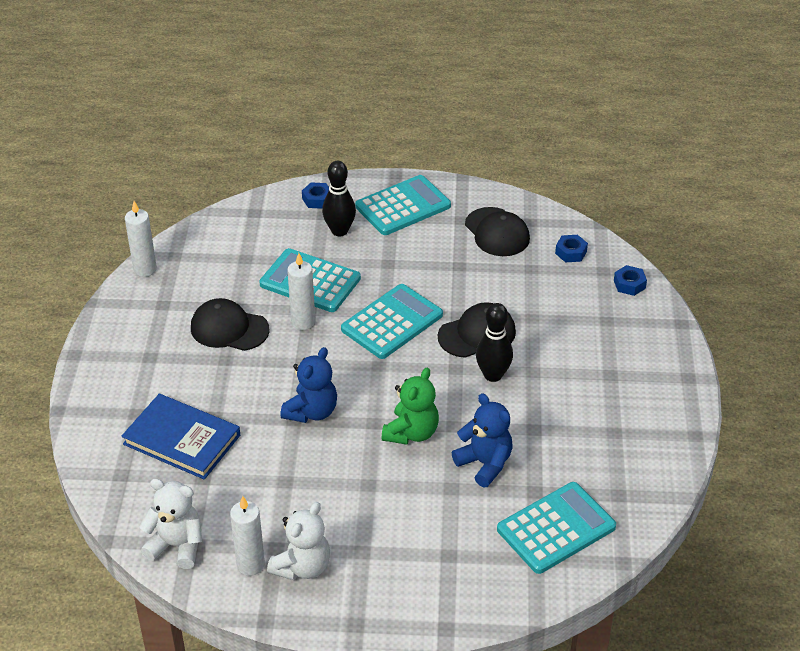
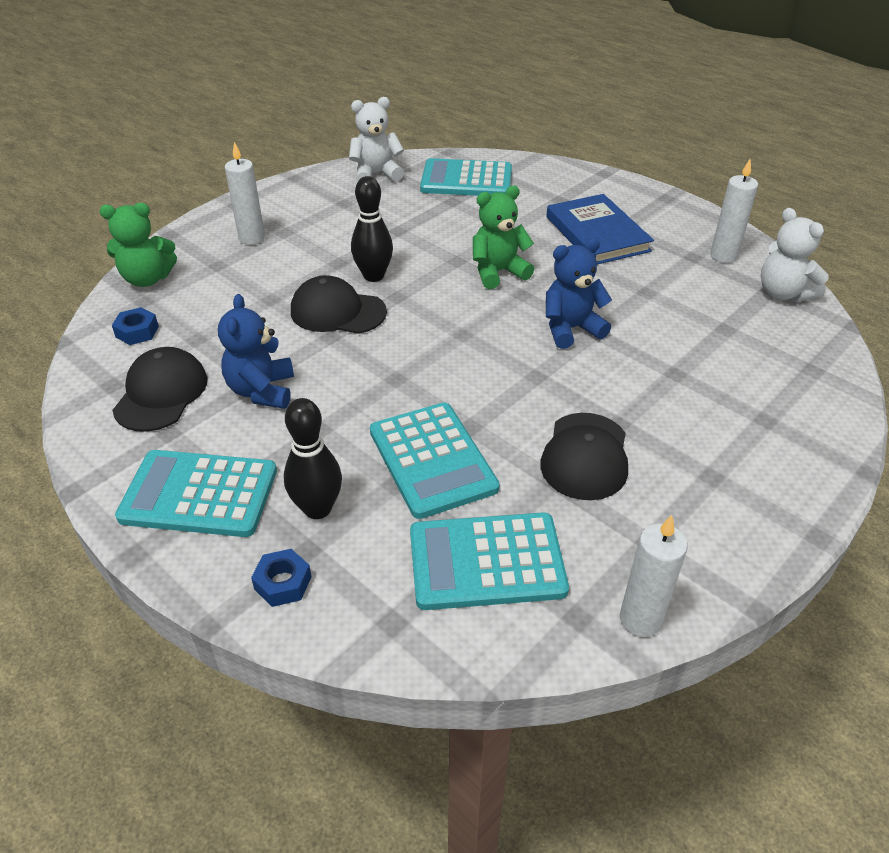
camera: 140 degrees left, 0 degrees up
blue book [121,394,240,479] -> blue book moved to [546,194,654,265]
black cap [191,298,270,351] -> black cap turned 45 degrees clockwise [540,413,628,500]
white teddy bear [267,502,330,580] -> white teddy bear moved to [349,97,404,182]
white candle [287,253,315,330] -> white candle moved to [225,142,265,245]
turquoise calculator [341,284,443,359] -> turquoise calculator moved to [410,513,569,610]
blue teddy bear [452,393,513,487] -> blue teddy bear moved to [218,294,294,409]
blue nut [614,265,647,296] -> green teddy bear [100,203,177,287]

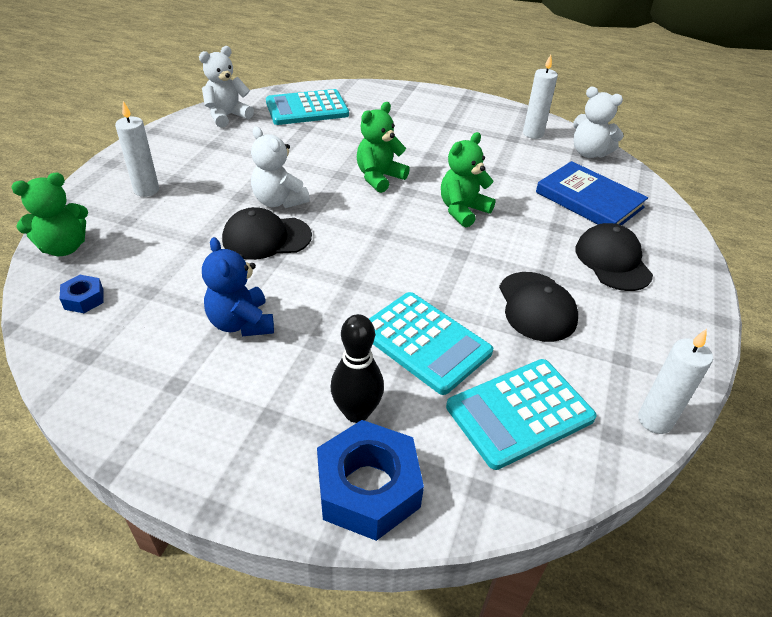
camera: 25 degrees left, 0 degrees up
black cap [112,347,207,432] -> black cap moved to [575,223,653,291]
turquoise calculator [115,450,277,537] -> none
blue nut [251,549,312,607] -> blue nut [317,420,424,541], size x2.06
black bowling pin [351,176,393,282] -> white teddy bear [251,127,310,208]
blue book [546,194,654,265] -> blue book moved to [536,161,648,225]
blue teddy bear [546,238,612,349] -> green teddy bear [441,132,495,228]

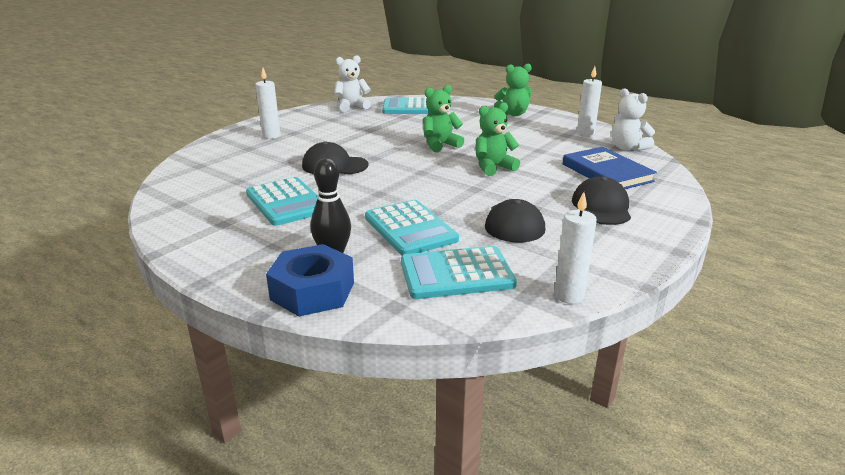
camera: 20 degrees right, 15 degrees down
green teddy bear [11,172,88,256] -> green teddy bear moved to [494,64,532,116]
blue nut [60,275,104,313] -> none
blue teddy bear [202,237,274,336] -> turquoise calculator [246,177,317,226]
white teddy bear [251,127,310,208] -> none

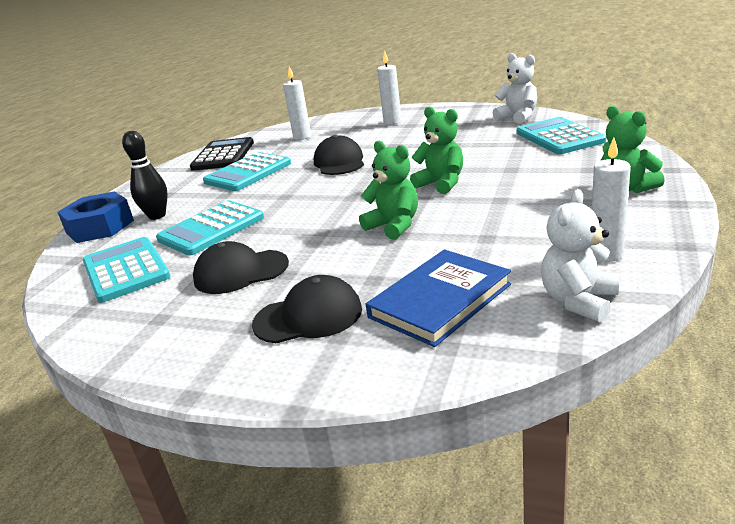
camera: 75 degrees right, 0 degrees up
white candle [554,192,597,304] -> white candle moved to [283,67,311,140]
none -> black calculator [190,137,254,171]

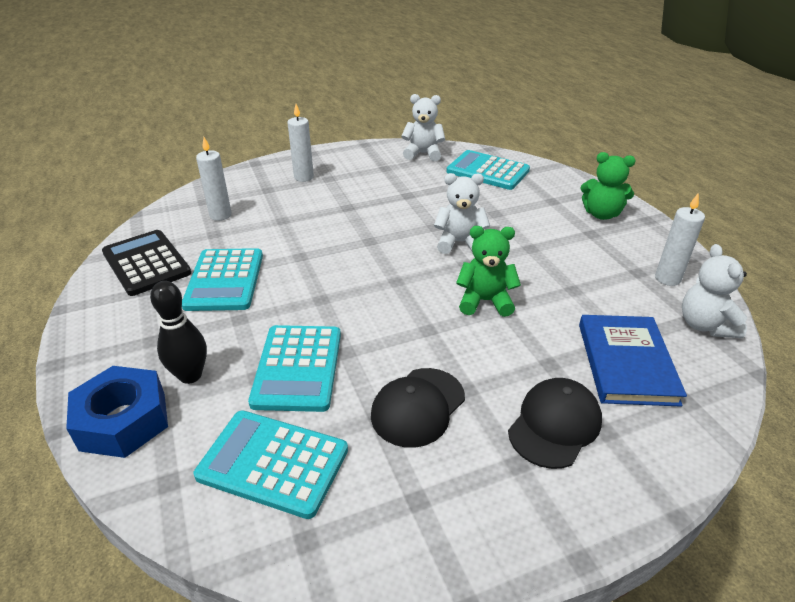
camera: 45 degrees left, 10 degrees up
black cap [314,135,364,175] -> none
green teddy bear [410,107,463,194] -> white teddy bear [434,173,490,254]

